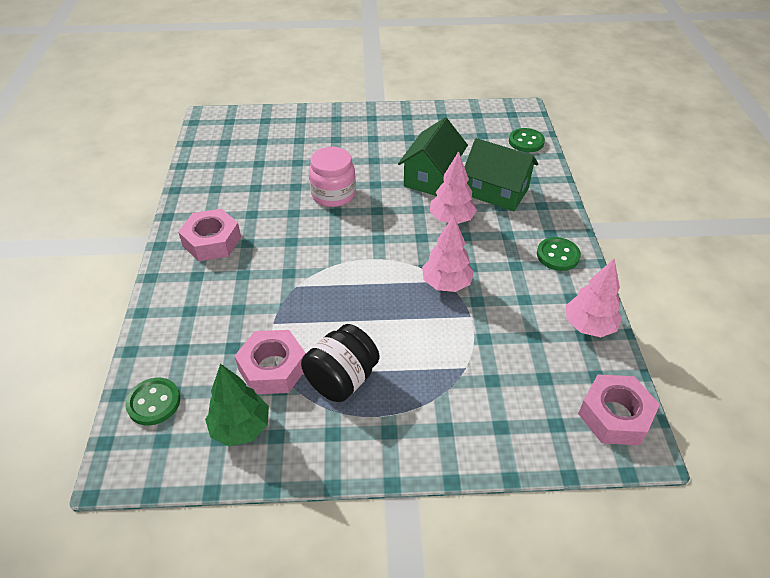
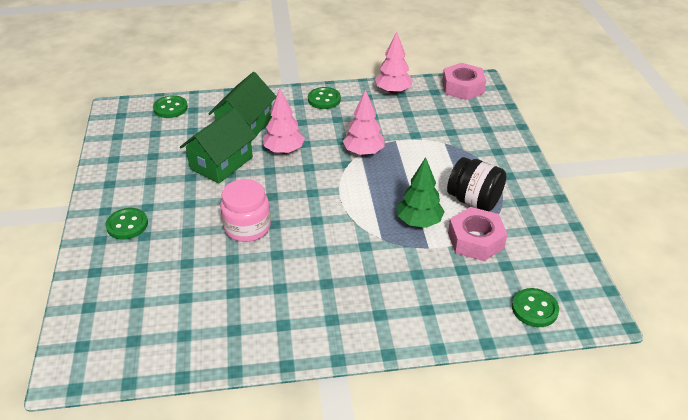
camera: 95 degrees left, 5 degrees down
pink nut [178,209,241,261] -> none
green tree [205,364,269,446] -> green tree moved to [397,157,445,228]
green house [398,118,468,196] -> green house turned 75 degrees counterclockwise [180,108,256,184]
none -> green button [106,208,148,240]

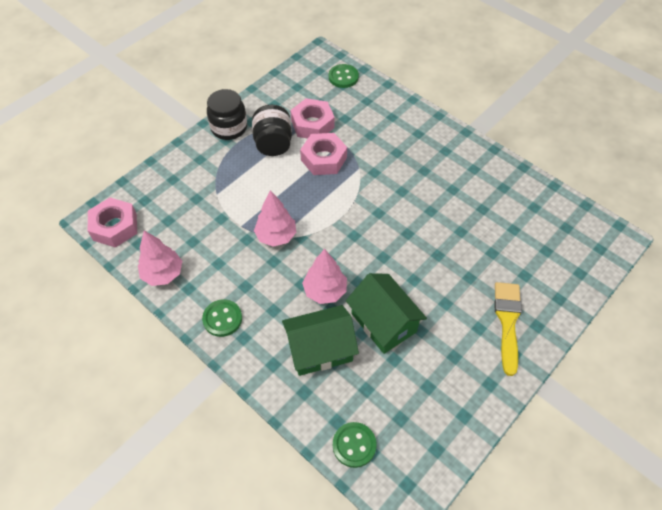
camera: 130 degrees left, 15 degrees up
green button [106,208,148,240] -> yellow brush [494,282,522,376]
green house [180,108,256,184] -> green house turned 60 degrees clockwise [346,273,427,354]
pink jar [220,179,271,242] -> none
green tree [397,157,445,228] -> pink nut [300,133,347,175]
none -> black jar [207,89,247,140]

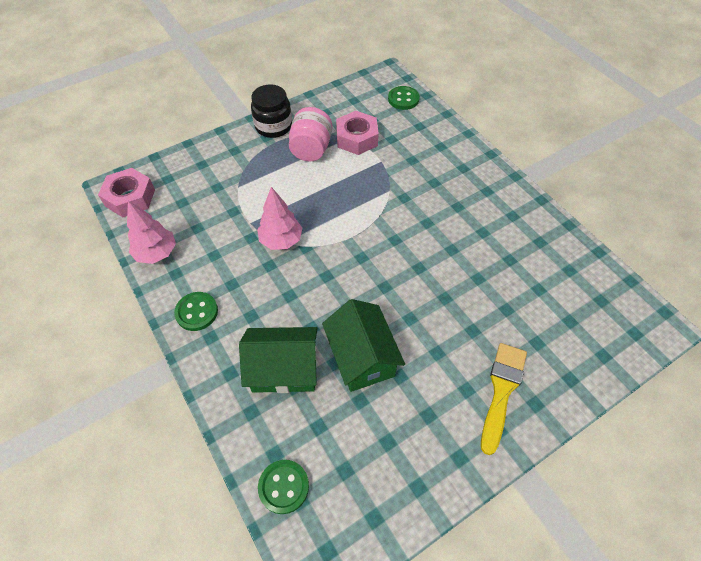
camera: 15 degrees right, 0 degrees up
black jar [252,105,292,156] -> pink jar [289,107,333,161]
pink nut [300,133,347,175] -> none
pink tree [302,249,347,304] -> none

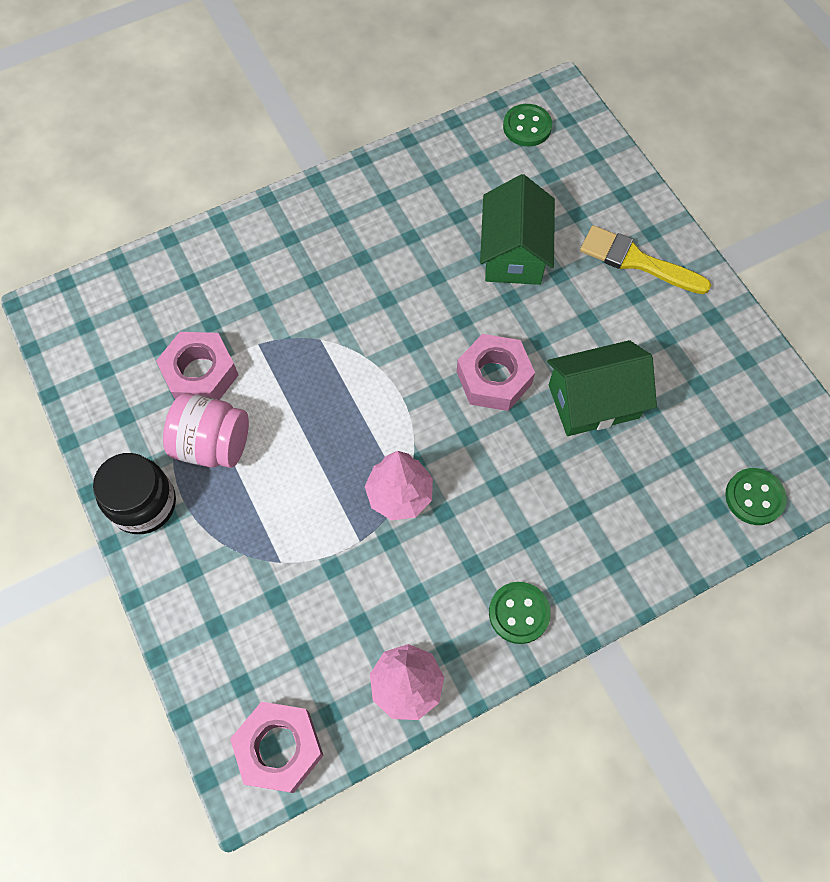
camera: 85 degrees left, 10 degrees up
green house [239,327,318,393] -> green house moved to [480,174,555,285]
green button [388,86,420,110] -> green button moved to [503,104,552,146]
none -> pink nut [457,334,535,411]

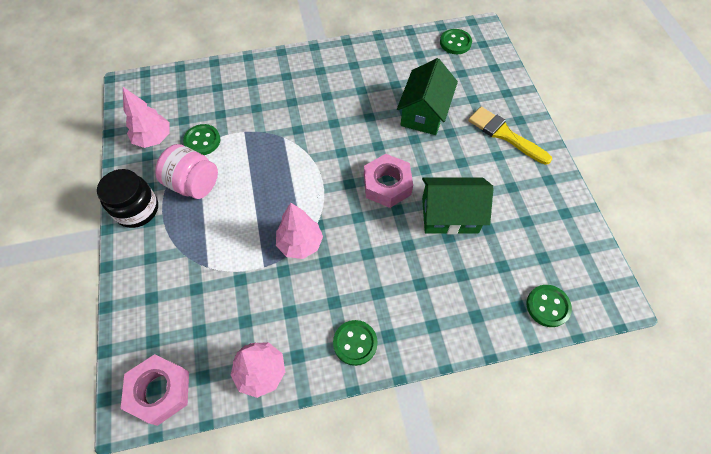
camera: 15 degrees right, 5 degrees down
pink nut [156,332,238,400] -> green button [183,124,220,155]
none -> pink tree [123,87,170,148]

